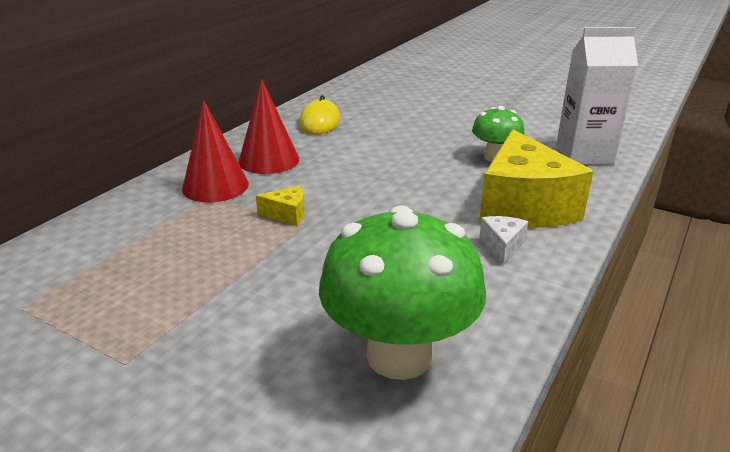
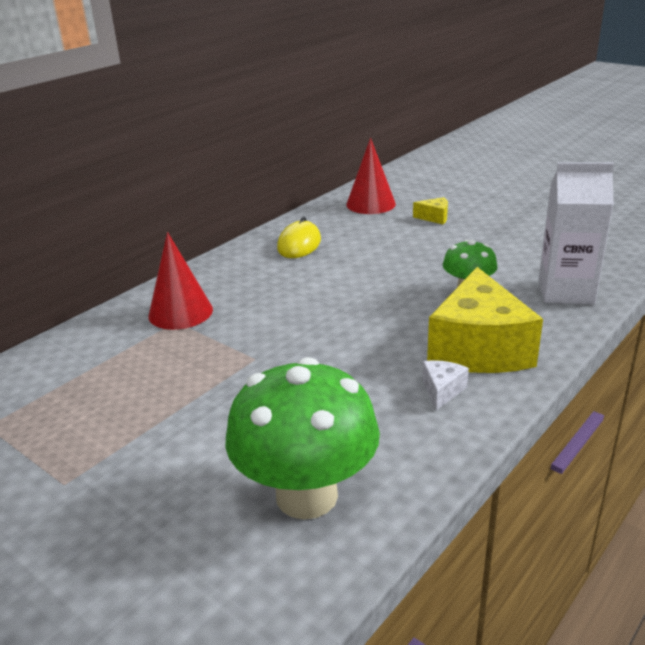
camera: 10 degrees right, 0 degrees up
red cone [238,79,299,174] -> red cone moved to [346,138,396,214]
yellow cheese [256,186,304,226] -> yellow cheese moved to [413,197,448,224]

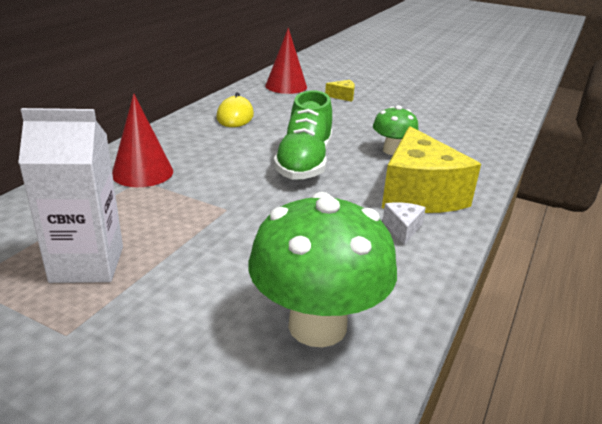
camera: 15 degrees left, 0 degrees up
white carton [539,162,614,304] -> white carton moved to [18,108,123,283]
none -> green shoe [273,90,332,180]

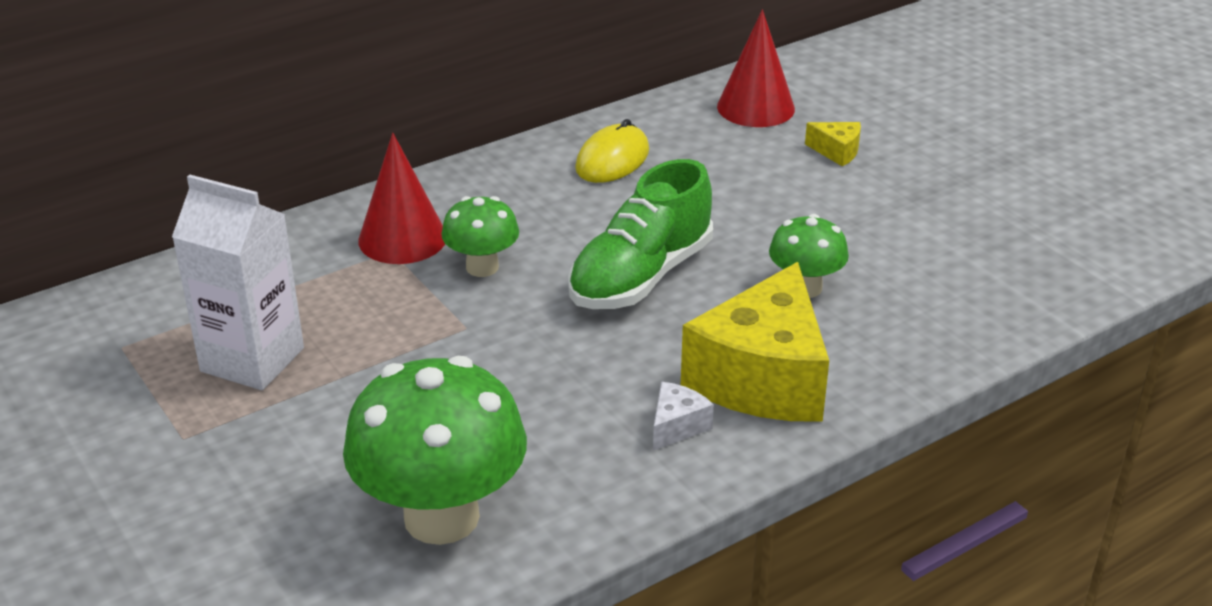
camera: 30 degrees right, 5 degrees up
none -> green mushroom [441,196,519,277]

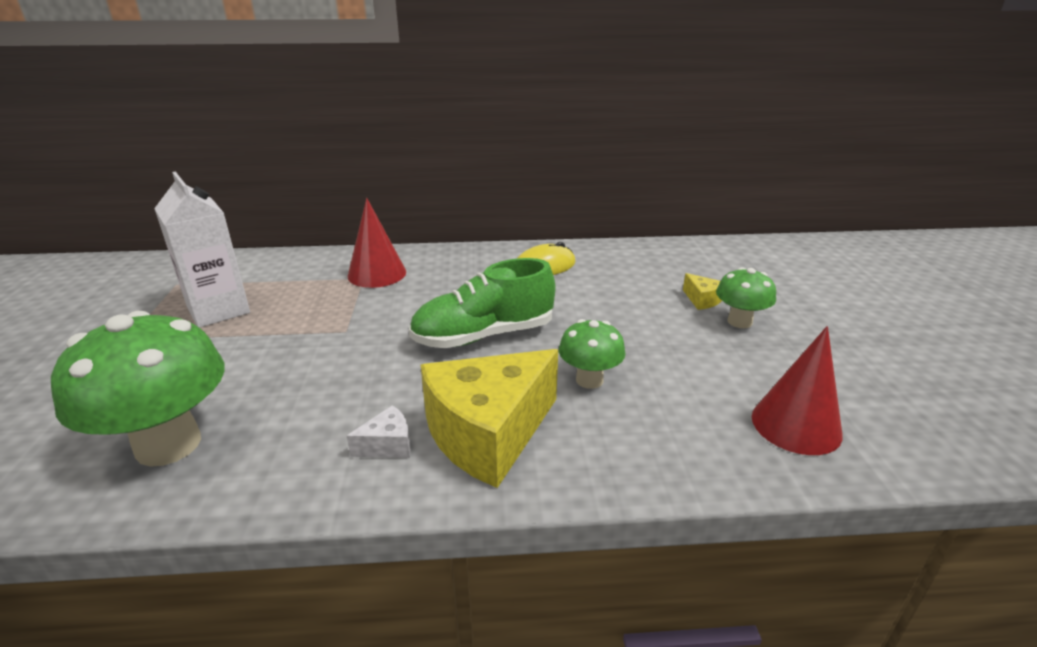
camera: 30 degrees right, 5 degrees down
green mushroom [441,196,519,277] -> green mushroom moved to [716,267,776,328]
red cone [717,9,795,127] -> red cone moved to [752,326,843,455]

